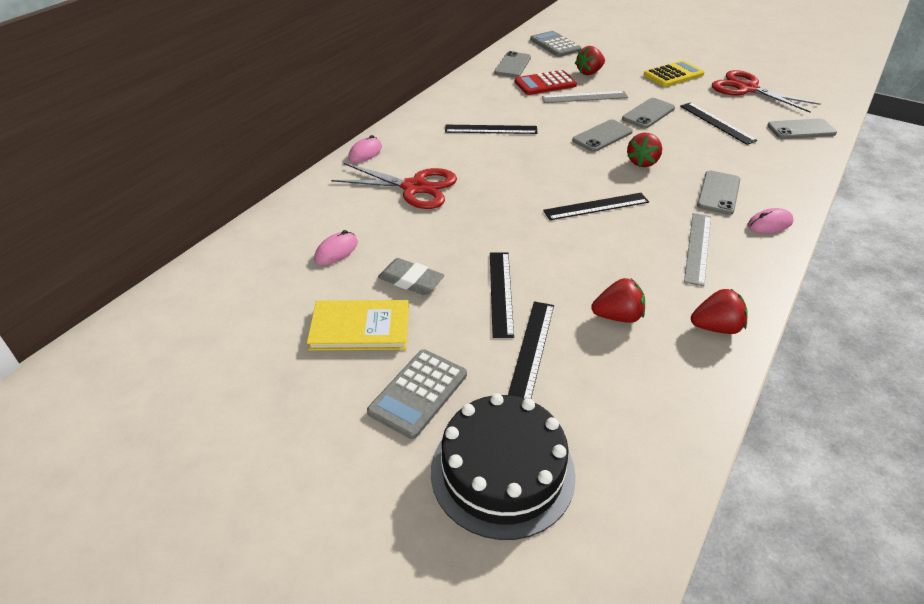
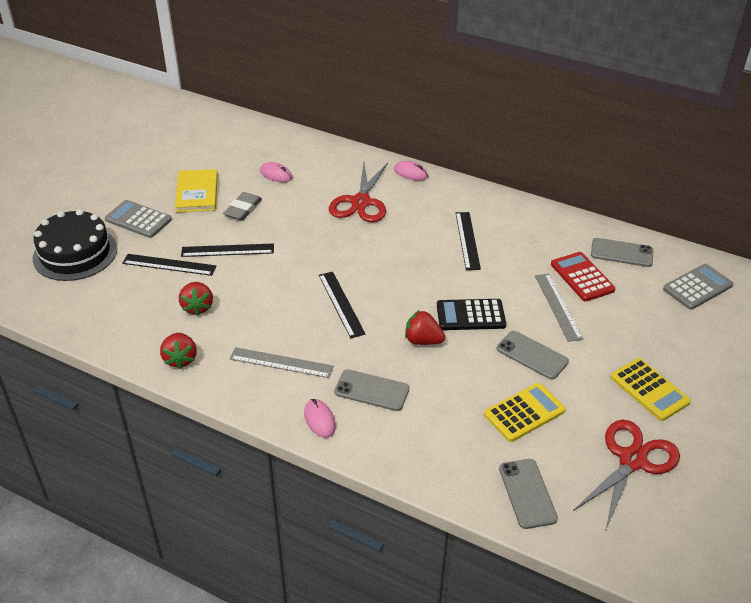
camera: 85 degrees right, 0 degrees up
grey phone [572,119,633,152] -> black calculator [437,299,506,330]
red strawberry [575,46,605,75] -> none
black ruler [680,102,758,145] -> yellow calculator [484,383,566,442]

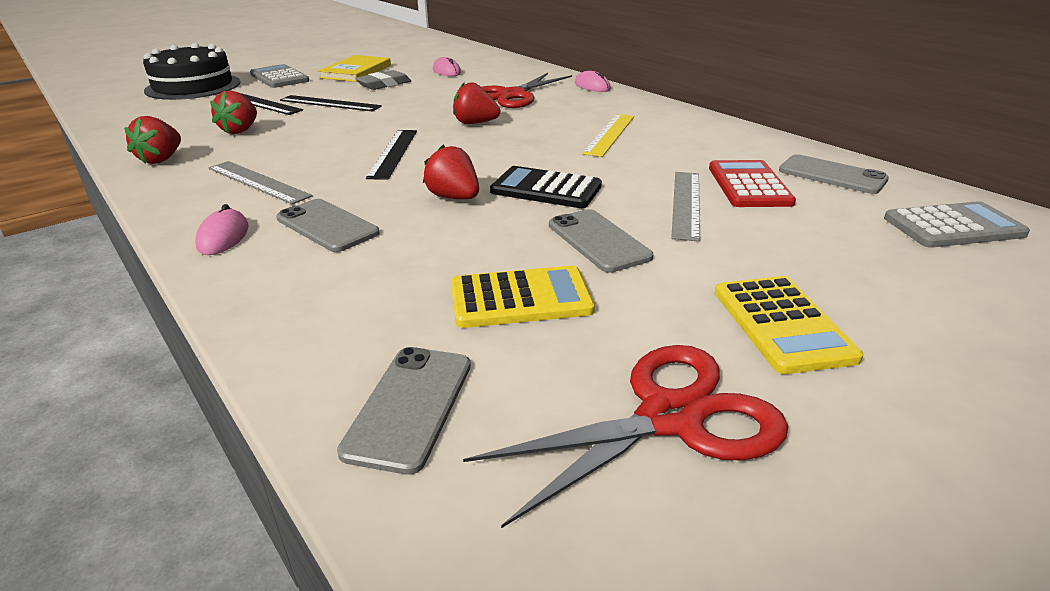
camera: 25 degrees right, 10 degrees down
black ruler [456,212,481,270] -> yellow ruler [582,114,634,157]
none -> red strawberry [453,82,500,124]

